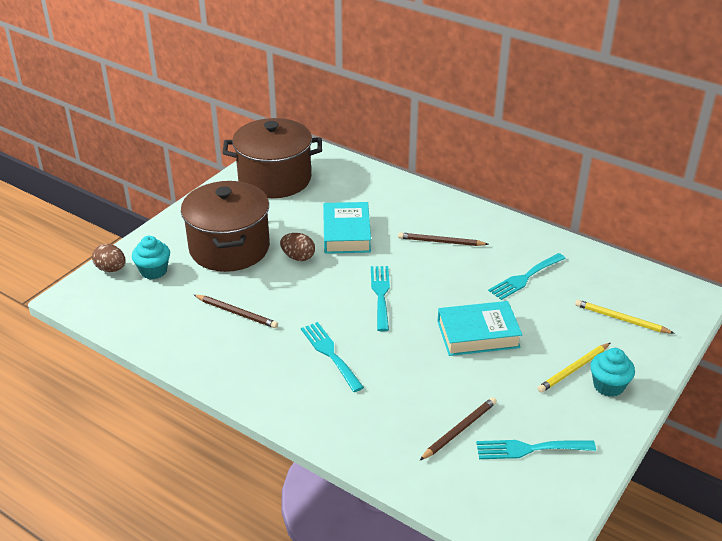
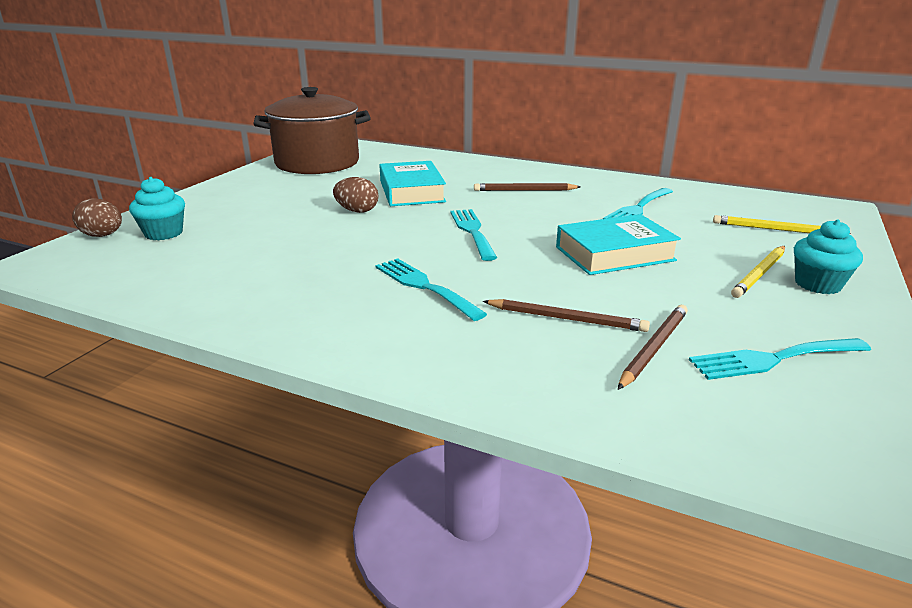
camera: 10 degrees left, 10 degrees down
brown pot [181,181,270,272] -> none
brown pencil [194,295,278,328] -> brown pencil moved to [483,299,650,332]

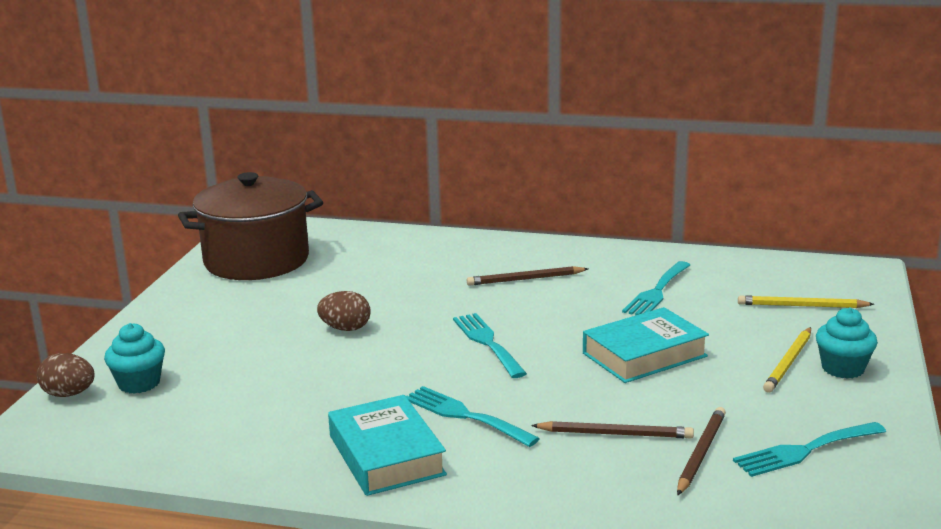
camera: 10 degrees left, 5 degrees down
turquoise book [379,161,446,206] -> turquoise book moved to [328,395,447,496]

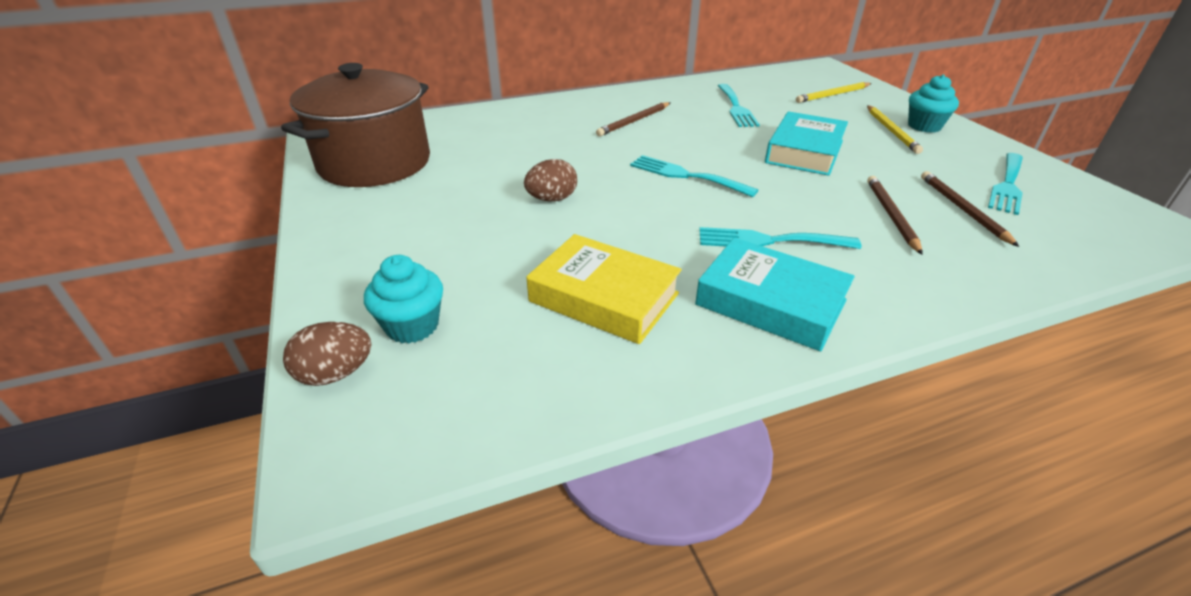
camera: 35 degrees left, 15 degrees up
brown pencil [531,421,694,438] -> brown pencil turned 60 degrees counterclockwise [867,176,923,255]
none -> yellow book [526,234,682,344]

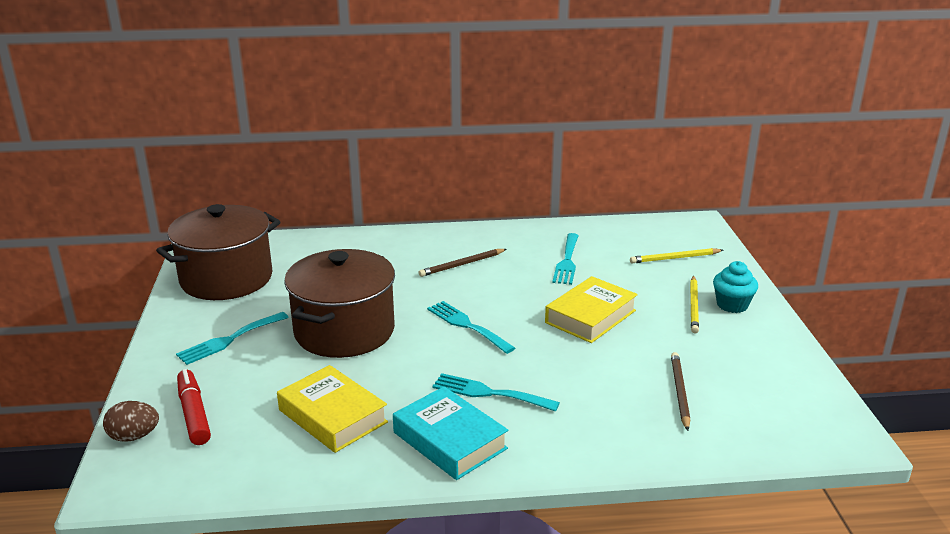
camera: 15 degrees right, 10 degrees down
turquoise cupcake [364,255,443,344] -> red marker [177,369,211,445]
brown egg [524,159,577,201] -> brown pot [284,249,395,358]
turquoise book [765,111,848,176] -> yellow book [545,276,638,343]
brown pencil [867,176,923,255] -> none
turquoise fork [988,153,1023,215] -> turquoise fork moved to [176,312,289,365]

